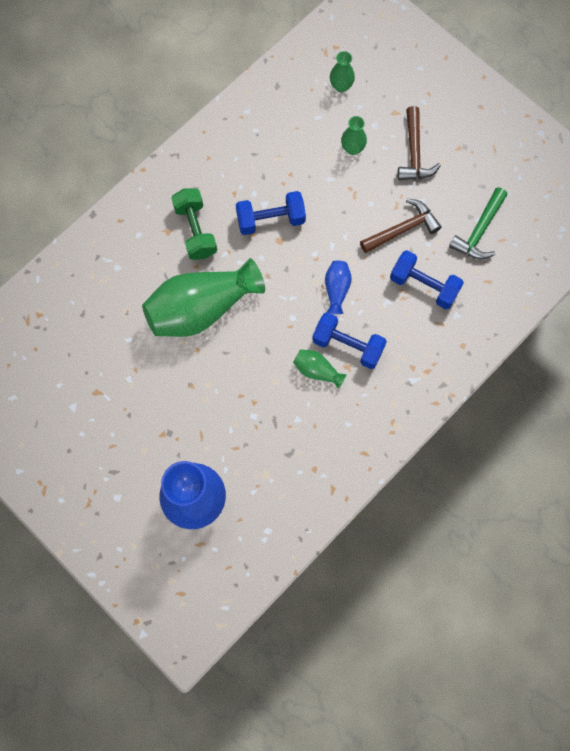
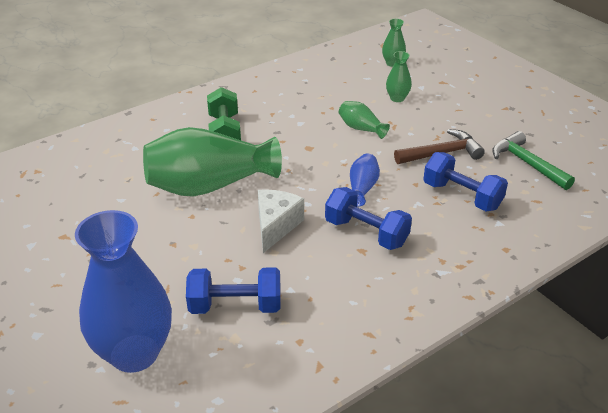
camera: 10 degrees right, 35 degrees down
blue dumbbell [236,191,306,235] -> blue dumbbell moved to [186,267,281,314]
green vase [293,349,347,389] -> green vase moved to [339,101,390,139]
brown hammer [398,106,441,180] -> none
green hammer [449,187,507,260] -> green hammer turned 105 degrees clockwise [492,131,575,190]
none -> white cheese [258,190,304,253]

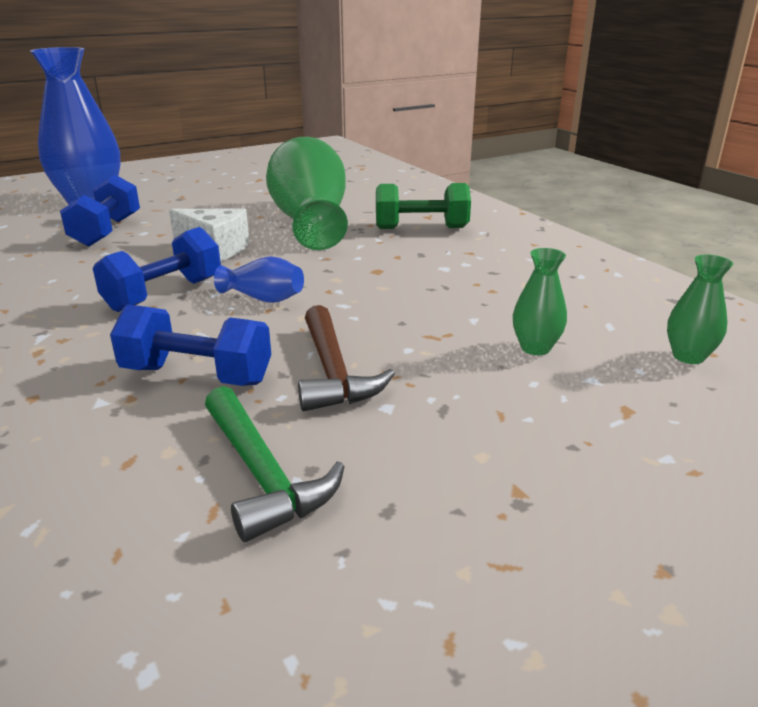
camera: 95 degrees right, 10 degrees down
green vase [339,101,390,139] -> none
blue dumbbell [423,152,508,211] -> blue dumbbell turned 60 degrees clockwise [110,304,271,386]
green hammer [492,131,575,190] -> green hammer turned 90 degrees clockwise [205,386,345,542]

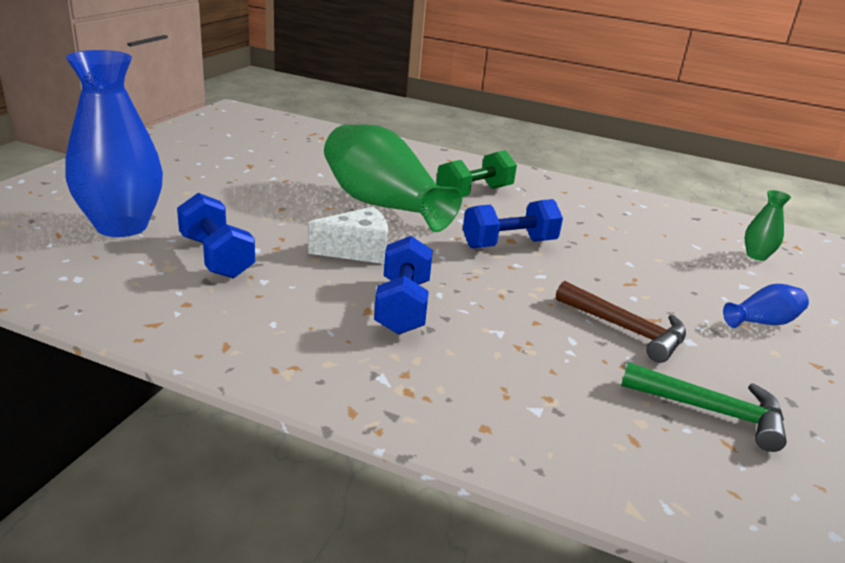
camera: 40 degrees left, 0 degrees up
blue dumbbell [110,304,271,386] -> blue dumbbell moved to [463,199,563,249]
blue vase [214,256,304,303] -> blue vase moved to [723,284,809,328]
green vase [513,248,567,355] -> none

